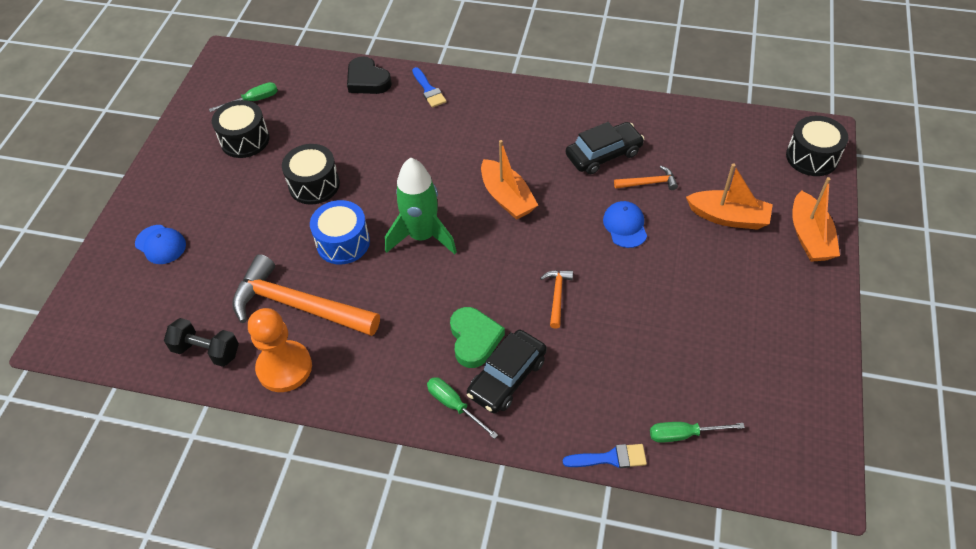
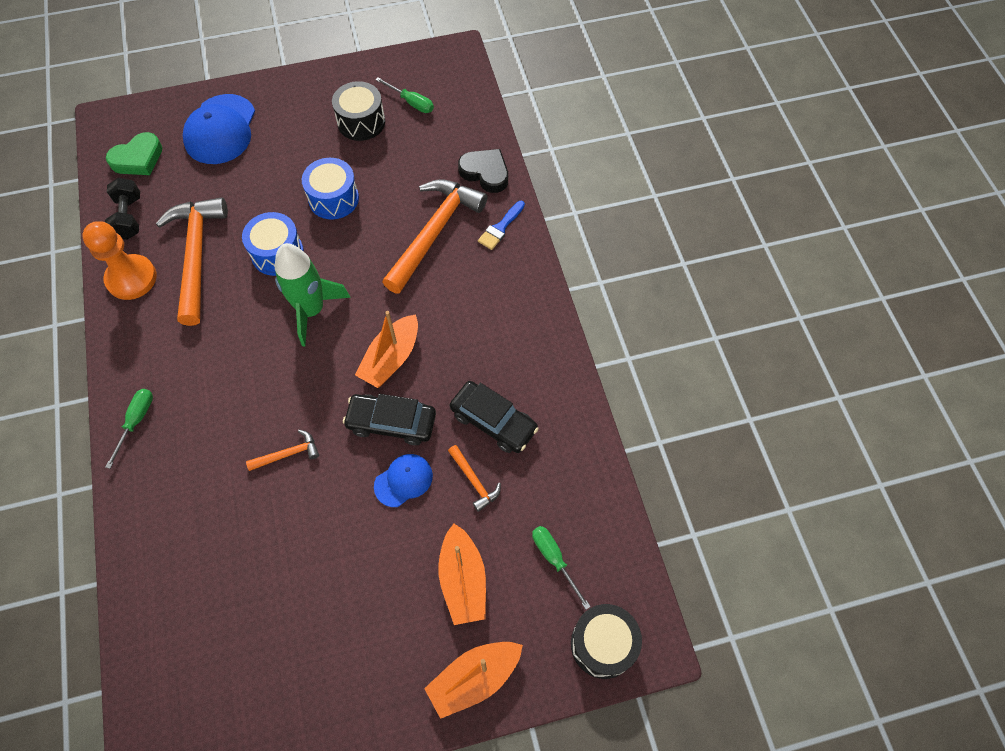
camera: 60 degrees right, 10 degrees up
blue cap [135,225,186,264] -> blue cap [183,94,255,164], size x1.78
black drum [282,144,340,205] -> blue drum [302,158,359,219]
black heart [347,56,392,94] -> black heart turned 105 degrees clockwise [458,149,508,193]
green heart [450,307,505,368] -> green heart moved to [106,132,162,175]
black car [467,330,547,414] -> black car moved to [343,394,436,445]
blue brush [563,444,647,468] -> none
green screwdriver [650,422,745,443] -> green screwdriver moved to [532,526,591,610]
none -> orange hammer [382,179,488,294]

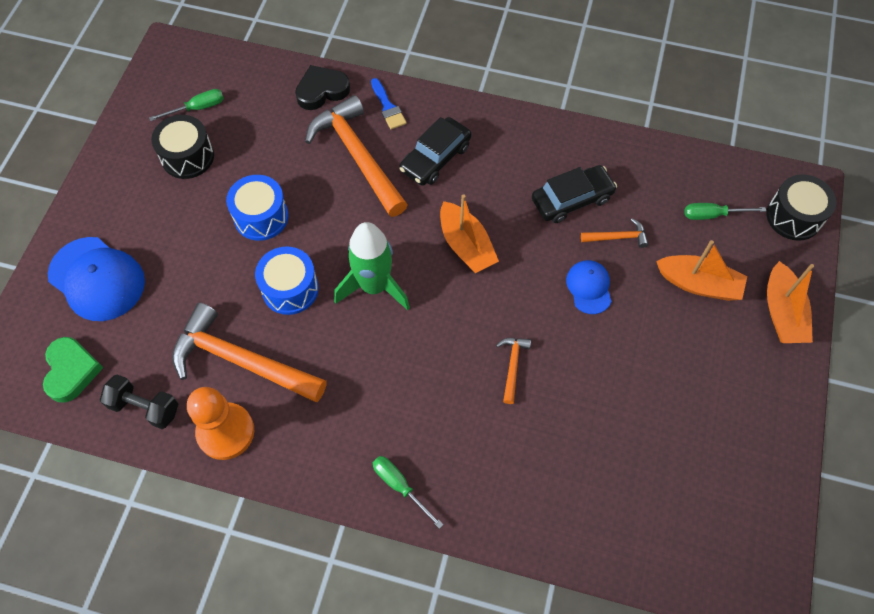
camera: 60 degrees left, 0 degrees up
black car [343,394,436,445] -> black car moved to [399,117,472,186]

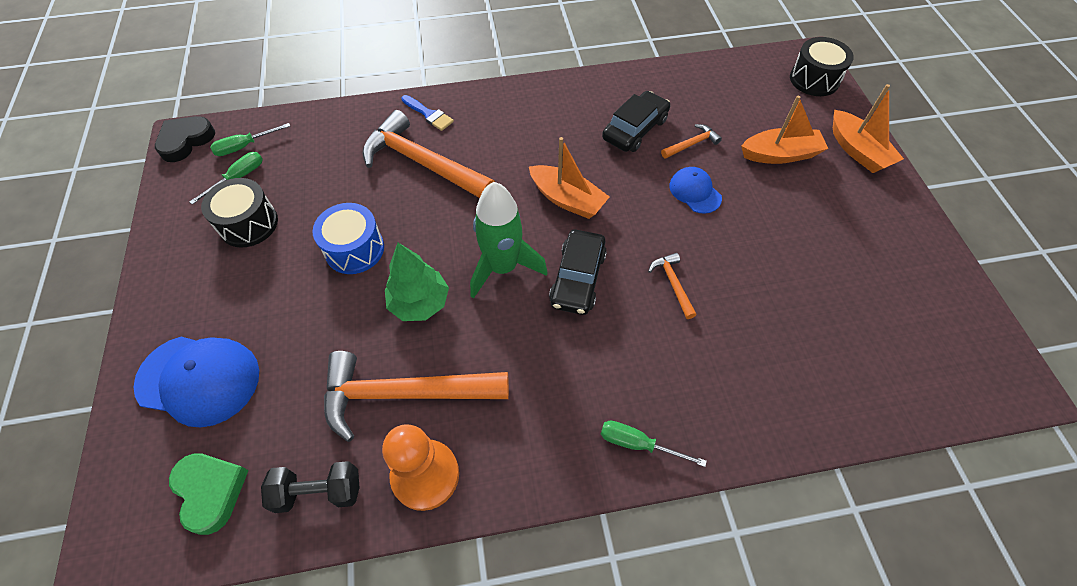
camera: 25 degrees left, 5 degrees down
blue drum [255,246,319,315] -> green tree [385,243,449,321]
black heart [295,65,350,110] -> black heart moved to [155,116,215,162]
black car [399,117,472,186] -> black car moved to [549,230,607,315]
green screwdriver [684,203,766,220] -> green screwdriver moved to [210,123,290,156]

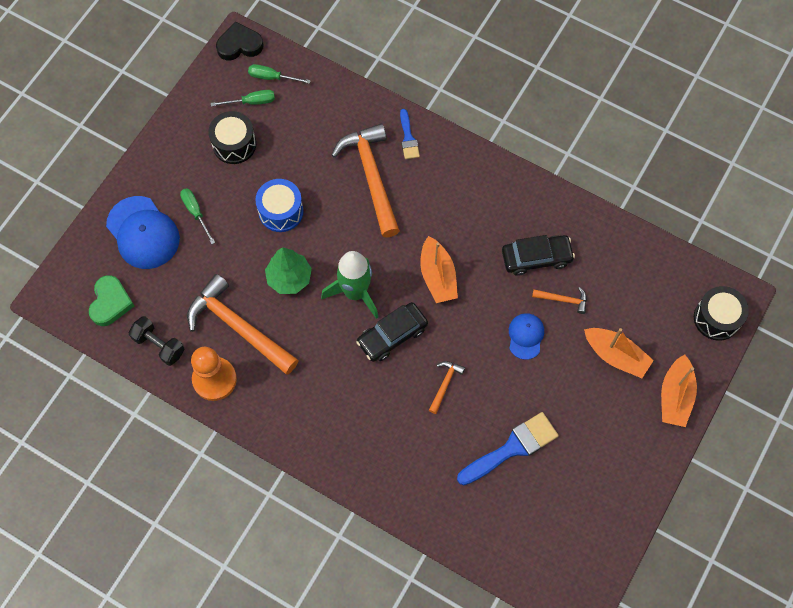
camera: 40 degrees right, 10 degrees up
green screwdriver [601,421,707,467] -> green screwdriver moved to [180,188,215,244]
none -> blue brush [457,412,559,485]

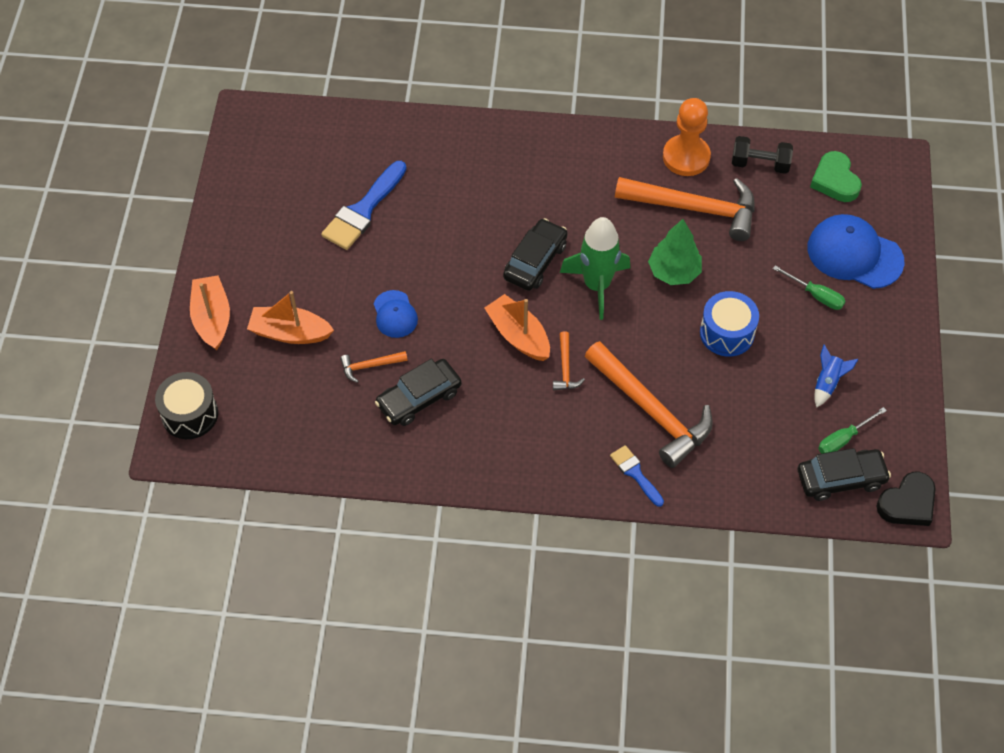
camera: 155 degrees right, 10 degrees down
black drum [208,111,256,164] -> blue rocket [814,344,858,408]
green screwdriver [248,64,311,84] -> black car [798,448,891,501]
orange hammer [429,361,465,414] -> orange hammer moved to [553,331,585,390]

